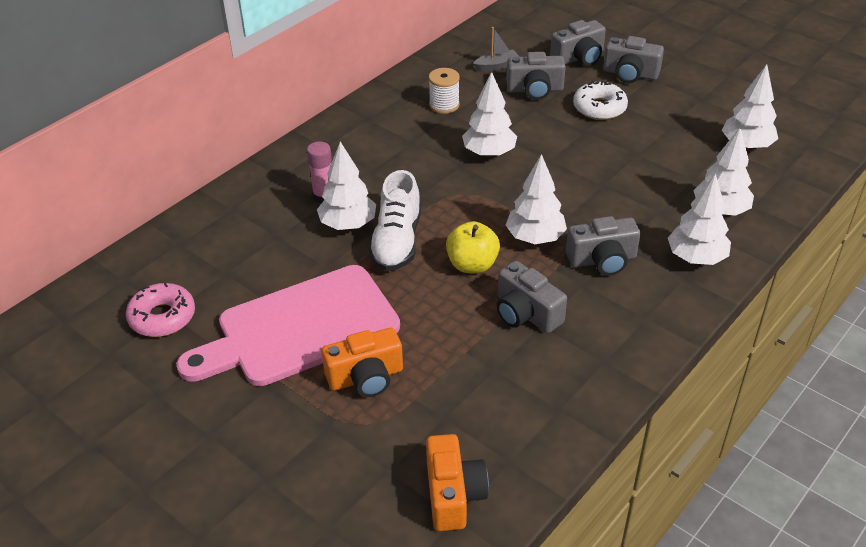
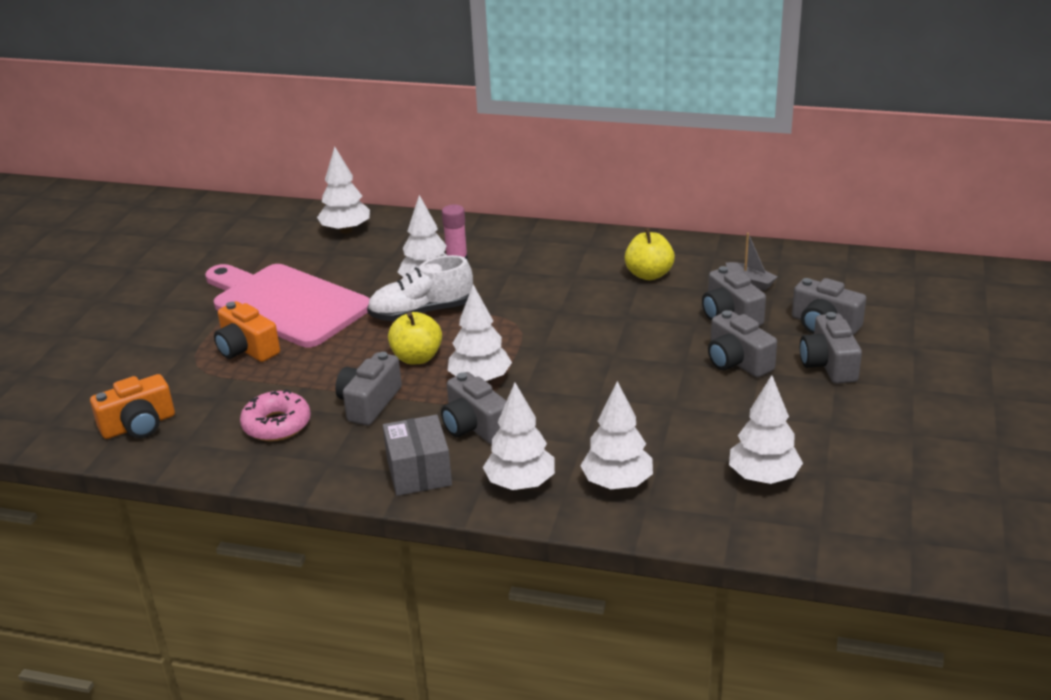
camera: 65 degrees right, 10 degrees down
pink donut [126,283,195,337] -> pink donut moved to [240,389,311,441]
white spool [429,68,460,114] -> yellow apple [625,228,675,280]
white tree [462,72,517,157] -> white tree moved to [317,147,370,234]
white donut [573,81,628,120] -> grey camera [708,310,777,377]
none -> grey box [383,415,452,496]

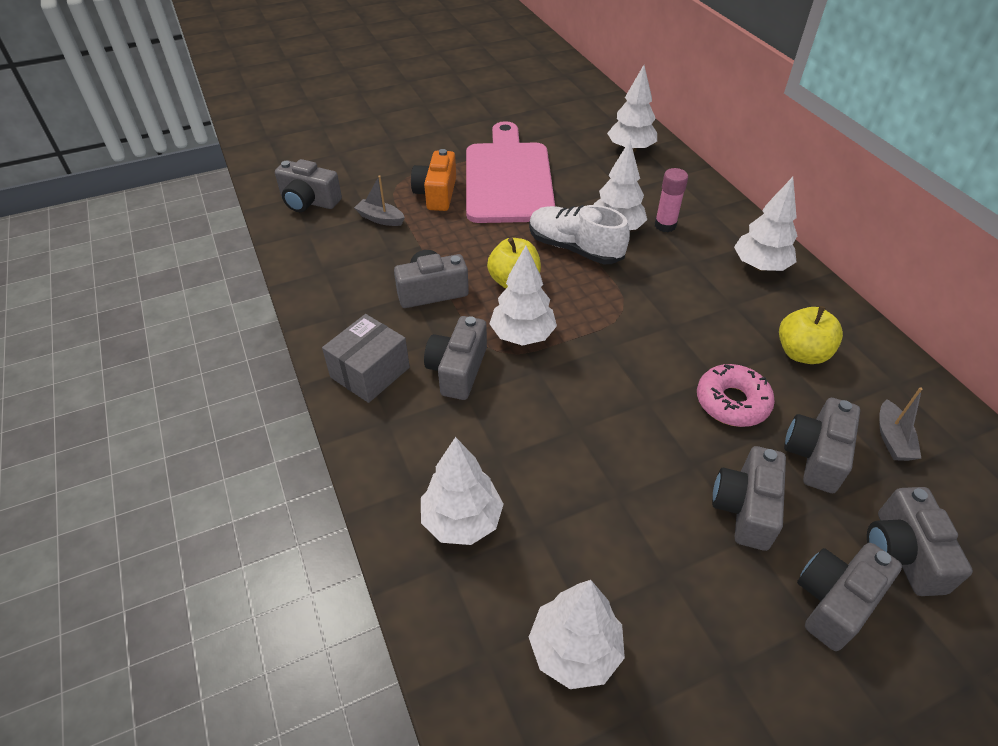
camera: 50 degrees right, 15 degrees up
orange camera [90,374,175,439] -> grey camera [275,159,342,212]
pink donut [240,389,311,441] -> pink donut moved to [697,364,775,427]
white tree [483,383,555,490] -> white tree moved to [734,177,797,271]
none -> grey boat [354,175,405,226]

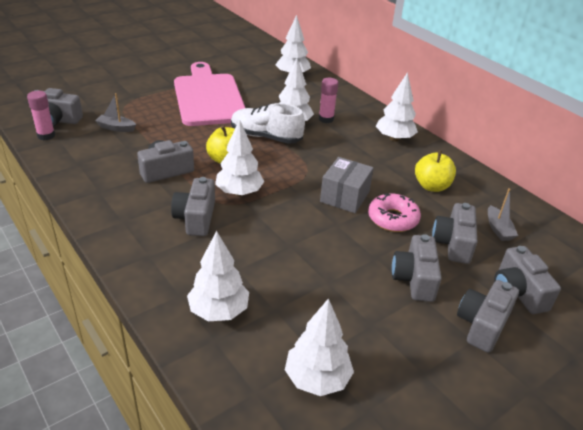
camera: 15 degrees left, 10 degrees down
grey box [322,314,410,403] -> grey box moved to [320,157,374,213]
orange camera [411,149,456,211] -> none
none -> pink glue stick [27,91,55,140]

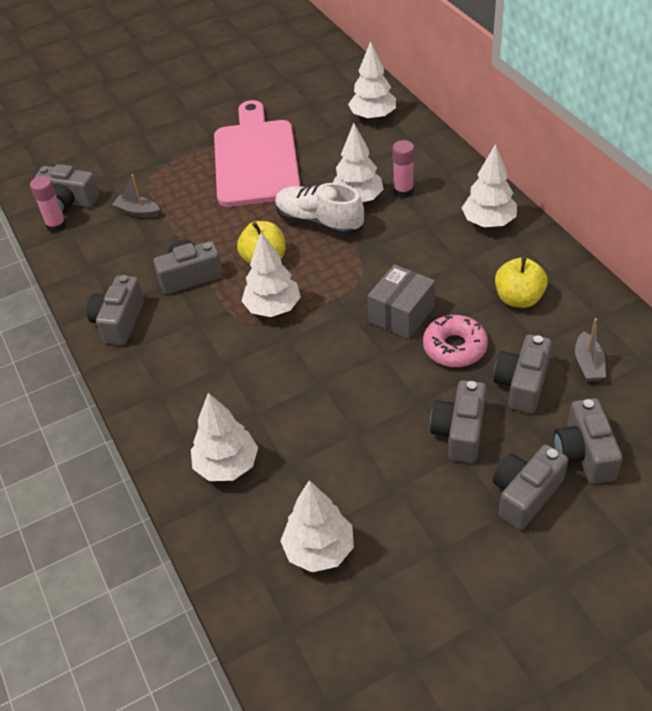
camera: 15 degrees right, 10 degrees up
grey camera [171,177,215,236] -> grey camera moved to [87,275,144,345]

